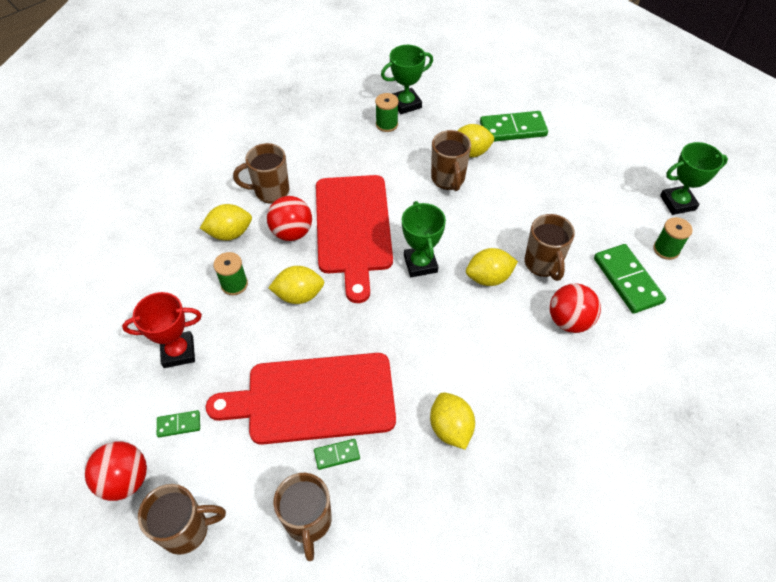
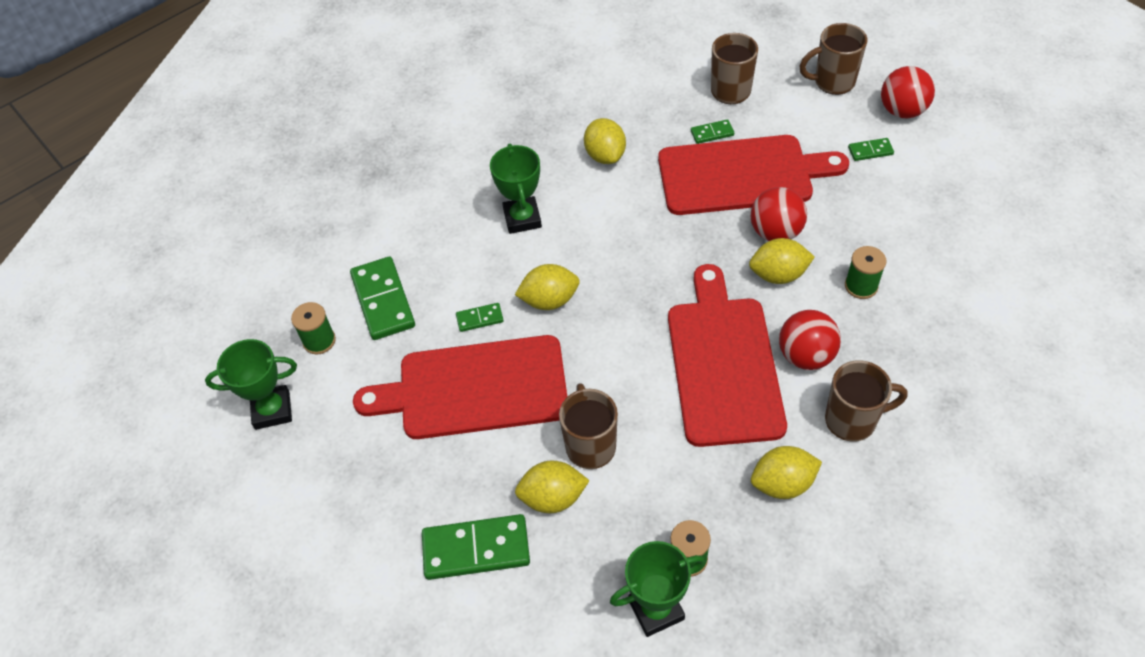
camera: 175 degrees left, 0 degrees up
red trophy [122,292,202,368] -> none
yellow lemon [200,204,252,241] -> yellow lemon moved to [751,446,822,499]
green trophy [402,201,446,277] -> green trophy moved to [490,144,542,234]
brown mug [524,214,575,281] -> green domino [456,303,504,332]
red ball [550,284,601,333] -> red ball moved to [751,187,807,241]
none -> red cutting board [353,335,567,439]

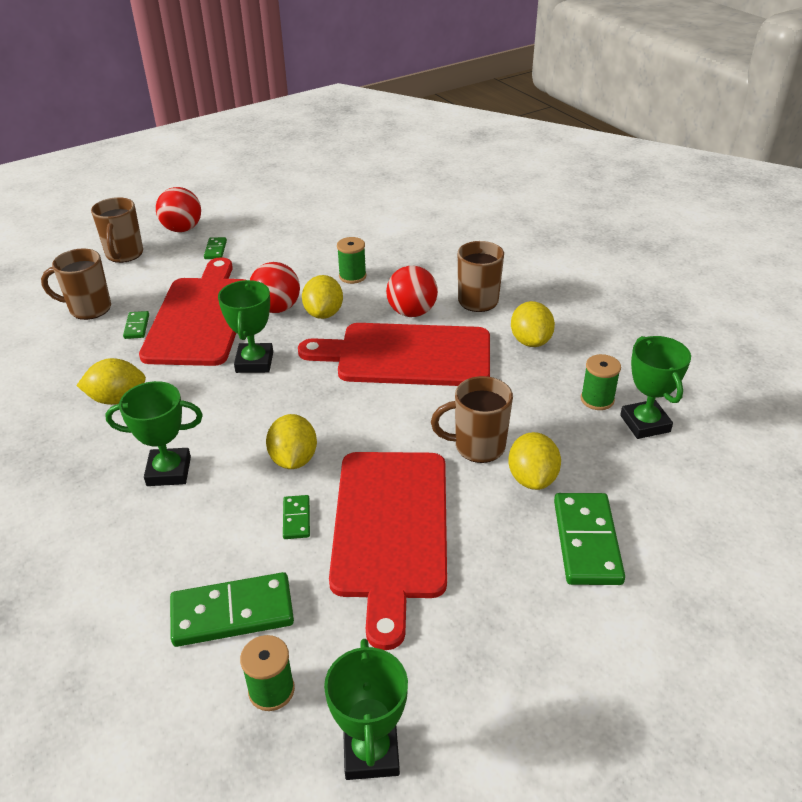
camera: 85 degrees left, 15 degrees down
none -> green trophy [218,280,273,373]

